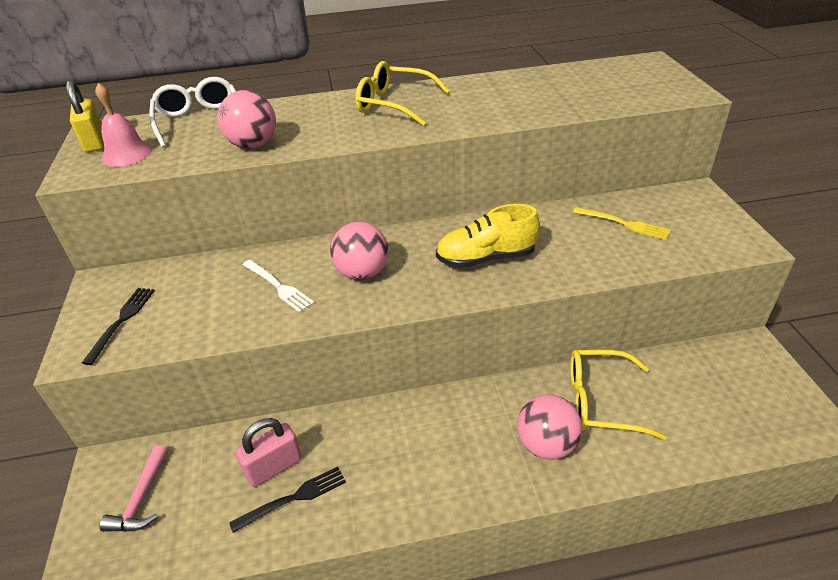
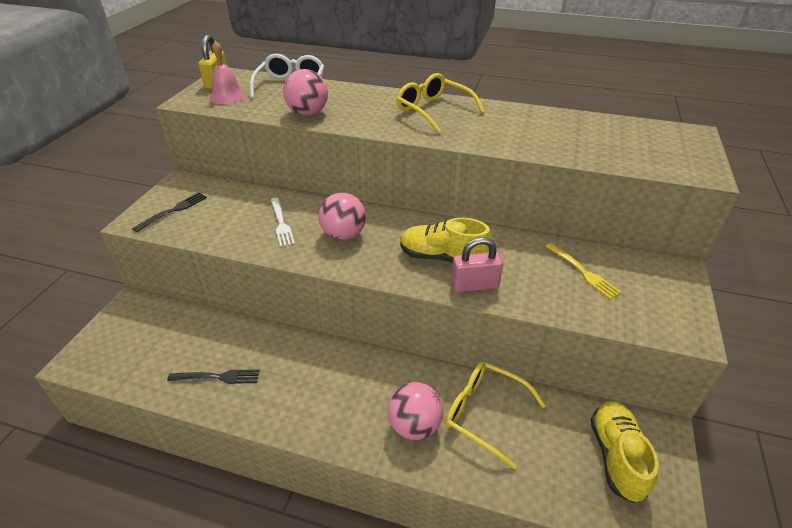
camera: 25 degrees right, 0 degrees up
pink hammer [99,445,168,532] -> none
pink padlock [235,418,302,487] -> pink padlock moved to [451,237,503,292]
none -> yellow shoe [591,401,659,503]

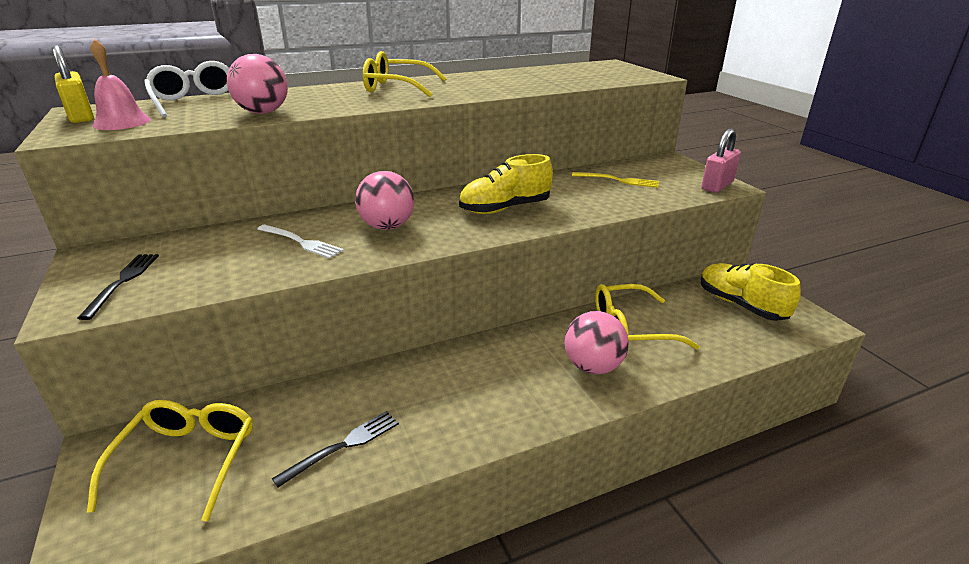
camera: 40 degrees left, 10 degrees down
pink padlock [451,237,503,292] -> pink padlock moved to [701,129,741,193]
none -> yellow glasses [87,400,253,522]

